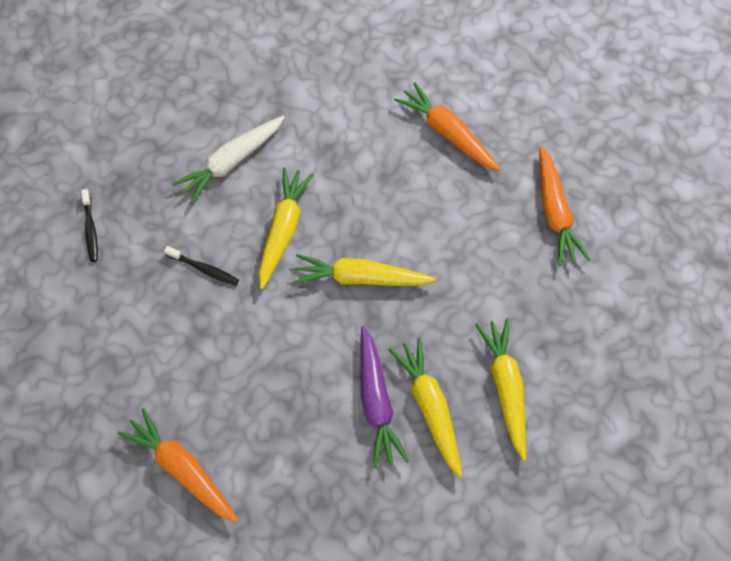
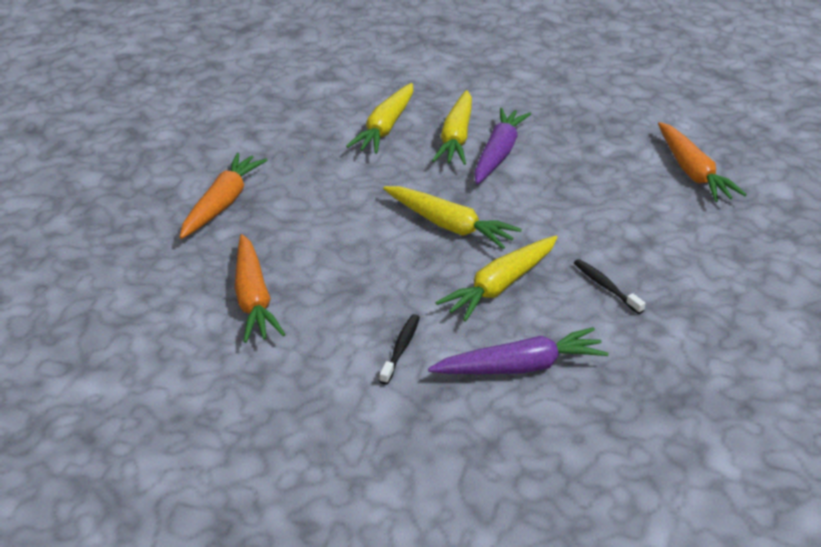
camera: 150 degrees left, 25 degrees down
black toothbrush [81,189,98,262] -> black toothbrush moved to [379,314,420,385]
white carrot [172,116,285,204] -> purple carrot [428,327,608,374]

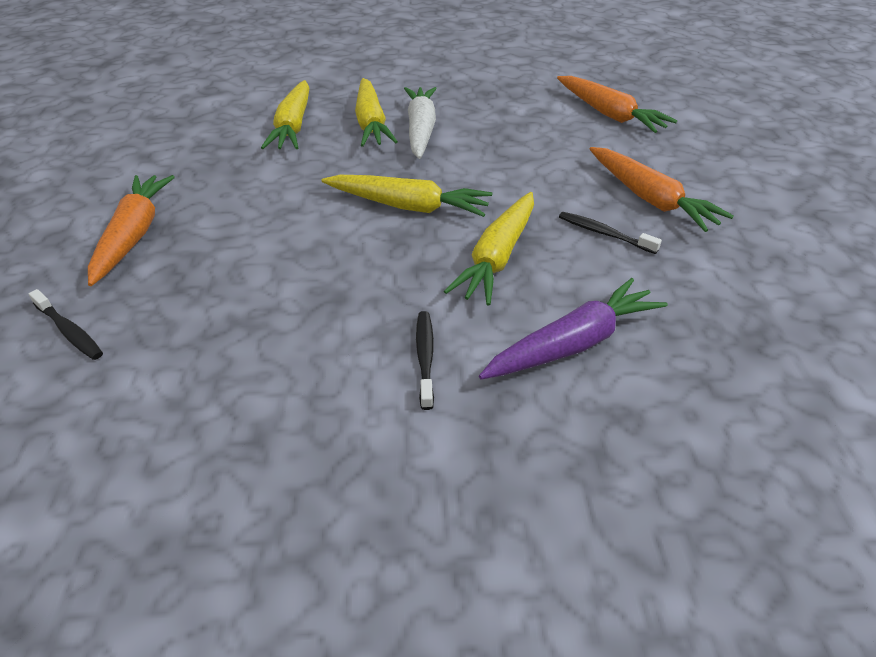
camera: 20 degrees left, 5 degrees up
orange carrot [235,234,286,343] -> orange carrot moved to [589,147,734,232]
purple carrot [474,108,531,184] -> white carrot [404,87,437,159]
none -> black toothbrush [28,289,103,360]

